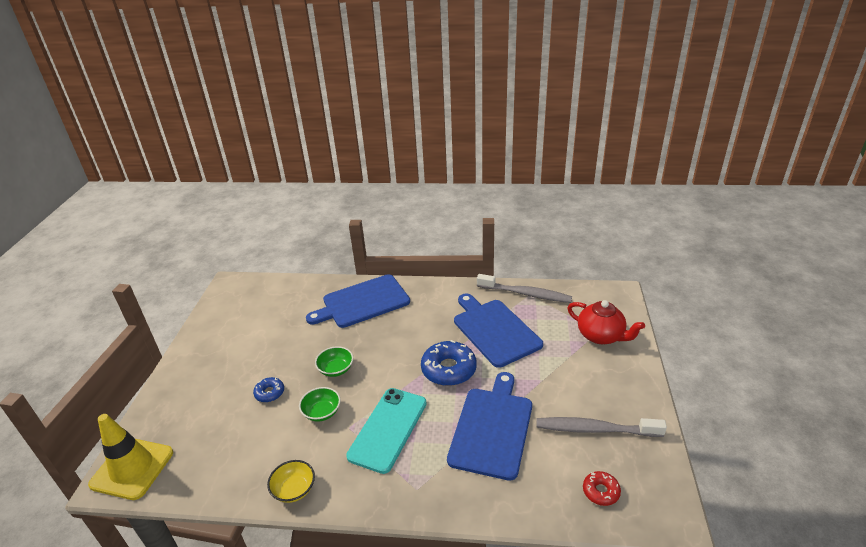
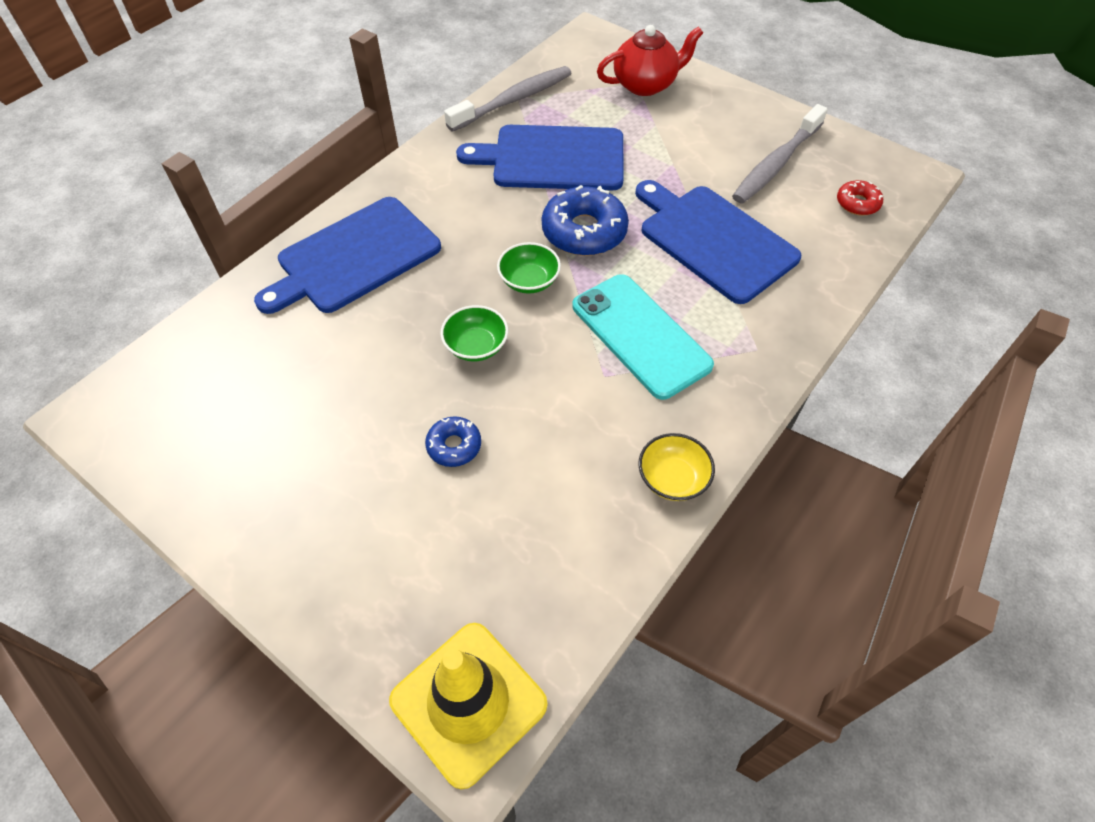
camera: 60 degrees left, 20 degrees up
green bowl [299,387,341,422] -> green bowl moved to [497,242,561,294]
blue cutting board [306,274,410,328] -> blue cutting board turned 45 degrees clockwise [254,197,441,314]

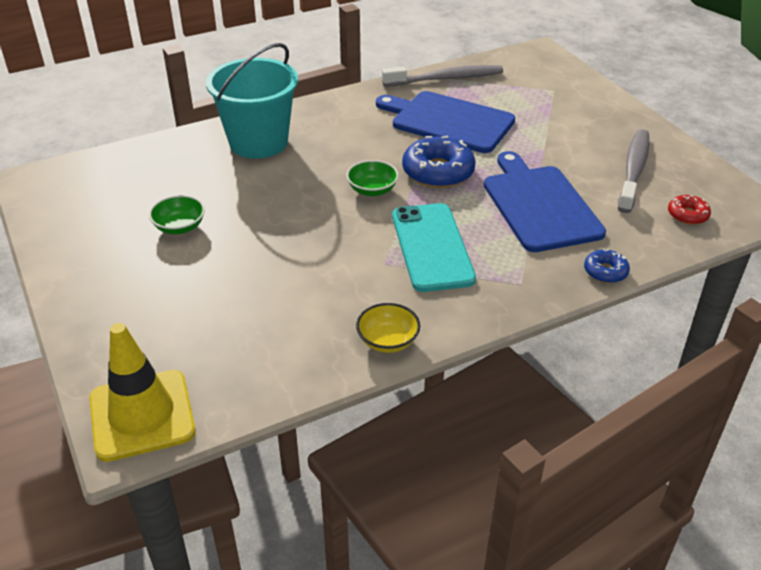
camera: 25 degrees right, 15 degrees down
blue cutting board [254,197,441,314] -> turquoise bucket [206,43,298,159]
blue donut [425,416,481,467] -> blue donut moved to [584,248,630,283]
green bowl [440,305,508,361] -> green bowl moved to [149,195,205,234]
red teapot [597,25,703,96] -> none
grey toothbrush [732,104,828,204] -> grey toothbrush turned 135 degrees clockwise [618,129,649,213]

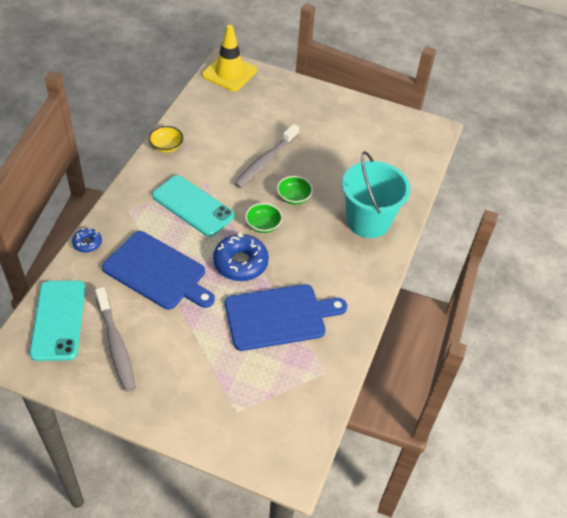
camera: 135 degrees right, 10 degrees up
green bowl [149,195,205,234] -> green bowl moved to [277,176,313,205]
grey toothbrush [382,65,503,87] -> grey toothbrush moved to [234,124,299,188]
red donut [668,195,711,225] -> turquoise phone [29,280,85,361]

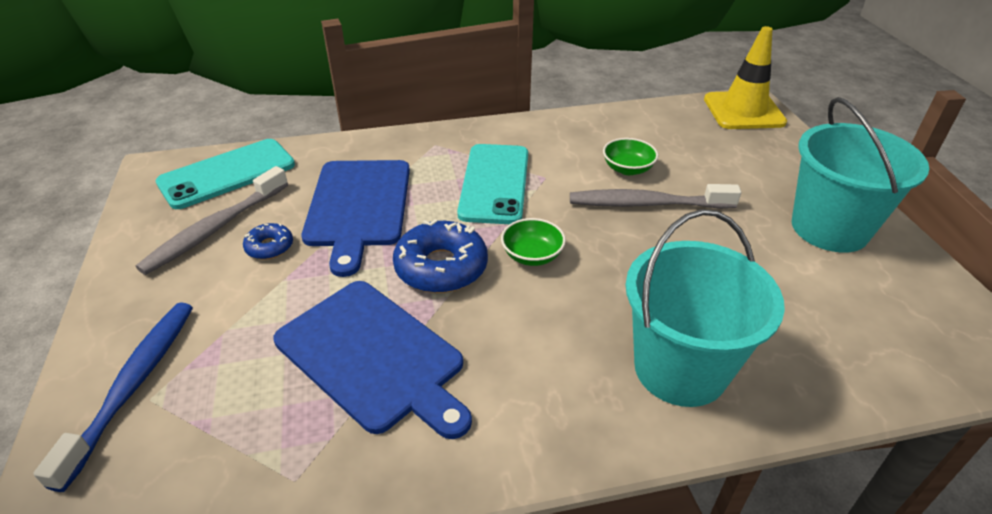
camera: 60 degrees right, 10 degrees down
blue donut [72,228,102,253] -> blue donut moved to [243,223,293,260]
yellow bowl [149,126,183,153] -> none
green bowl [277,176,313,205] -> green bowl moved to [603,138,658,175]
none -> blue toothbrush [33,302,193,492]
none -> turquoise bucket [792,97,929,253]

